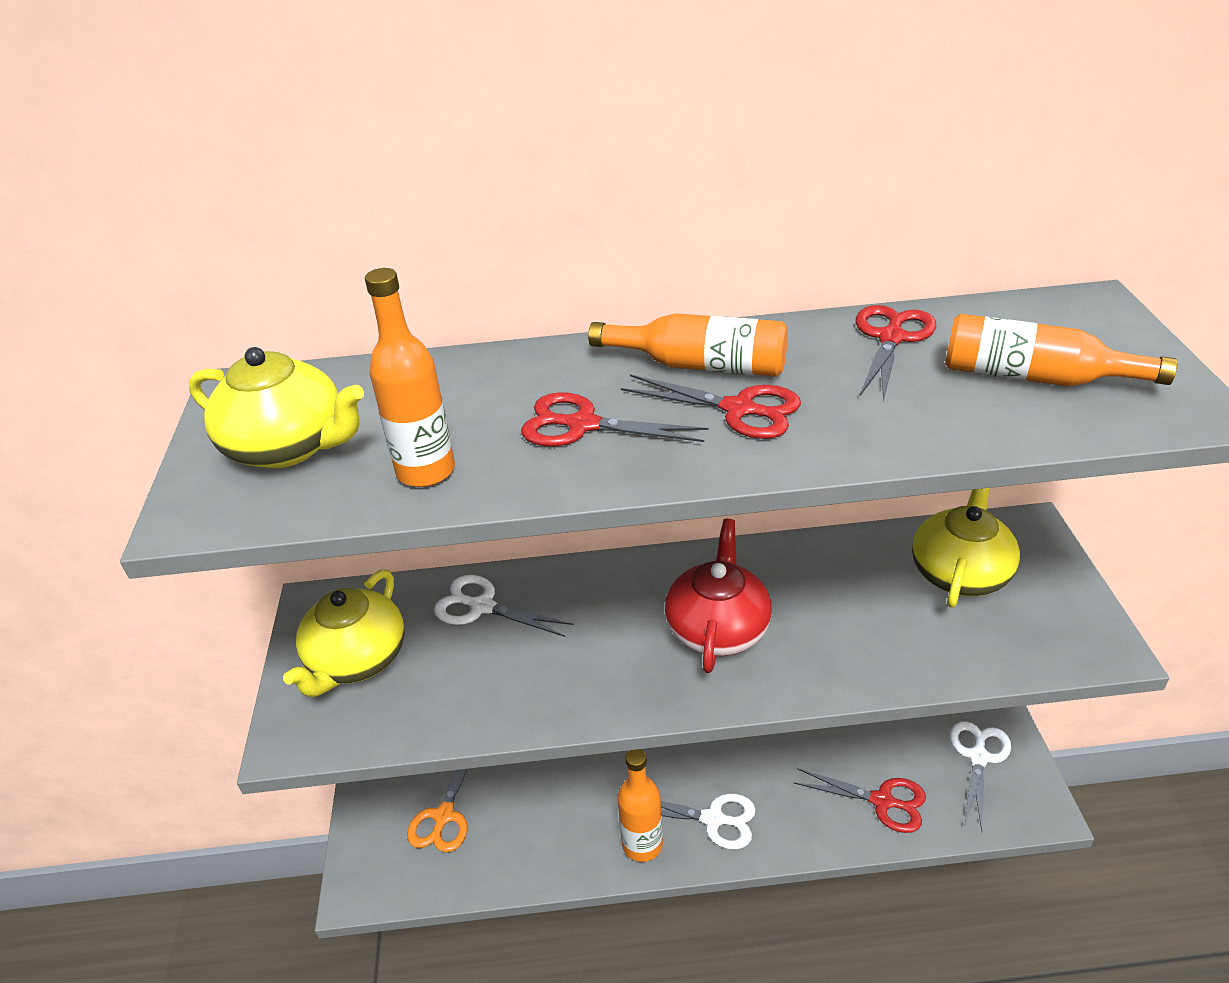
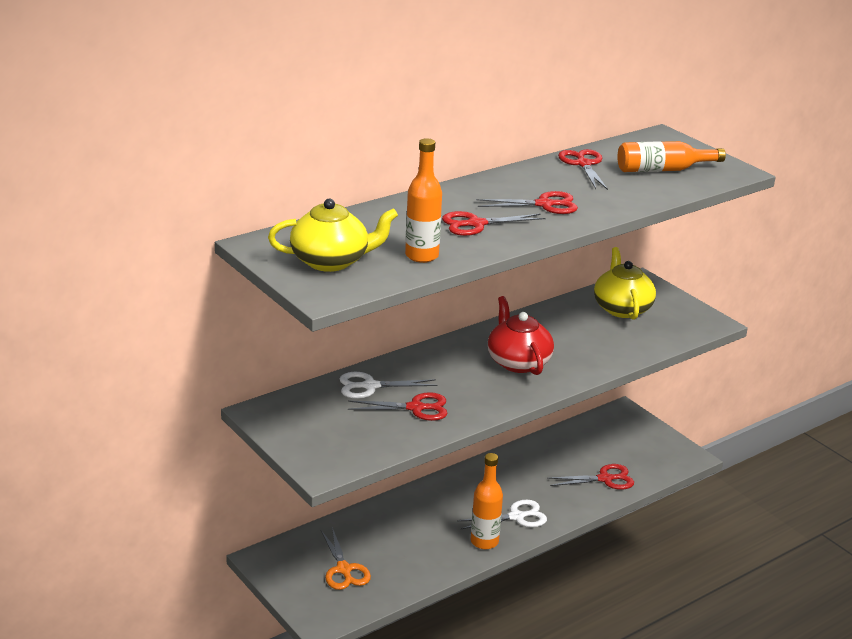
camera: 35 degrees left, 10 degrees down
yellow teapot [283,570,405,697] -> none
orange bottle [588,313,788,377] -> none
white scissors [950,721,1011,830] -> none
none -> red scissors [348,392,447,421]

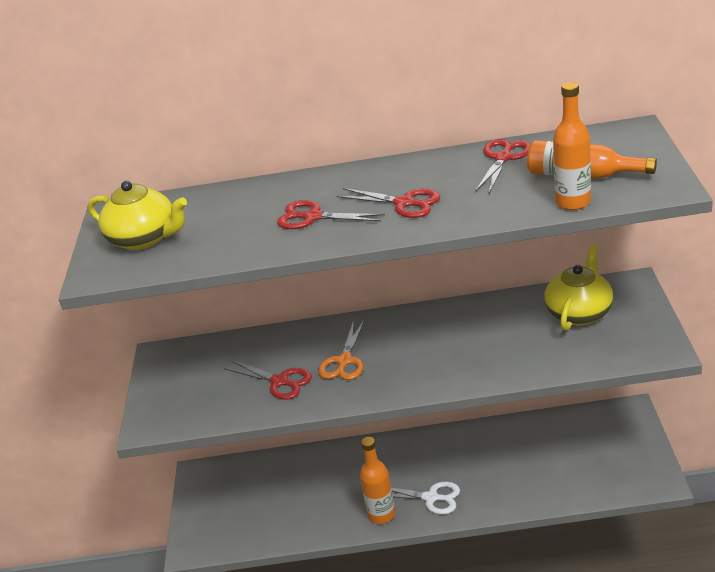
camera: 40 degrees right, 5 degrees up
orange scissors [321,527,371,590] -> orange scissors moved to [318,319,365,380]
white scissors [340,372,437,399] -> none
orange bottle [405,138,442,263] -> orange bottle moved to [553,82,591,210]
red teapot [488,296,554,375] -> none
red scissors [547,464,634,490] -> none

